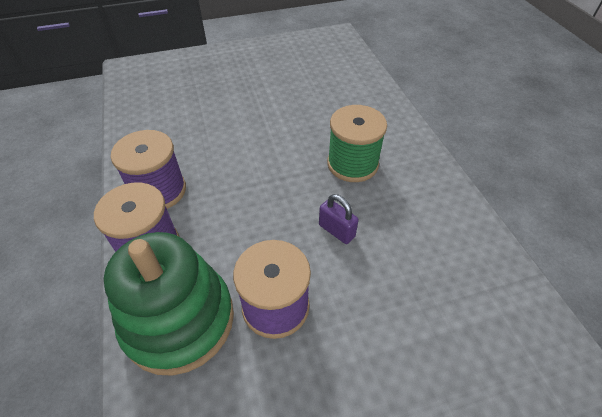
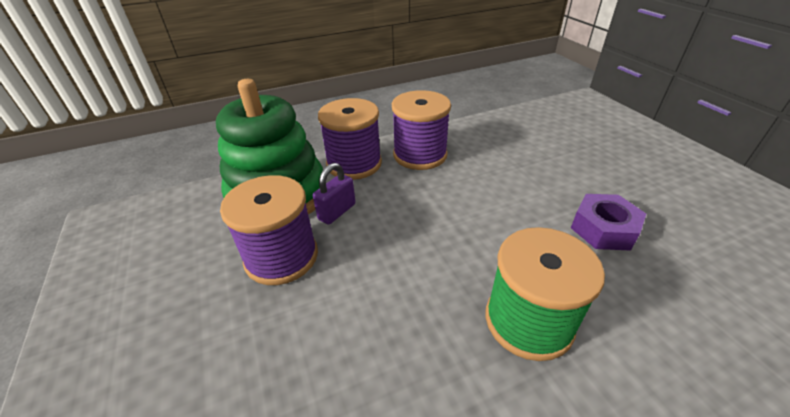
camera: 85 degrees right, 10 degrees down
purple padlock [319,194,359,244] -> purple padlock moved to [313,163,356,225]
none -> purple nut [571,194,646,251]

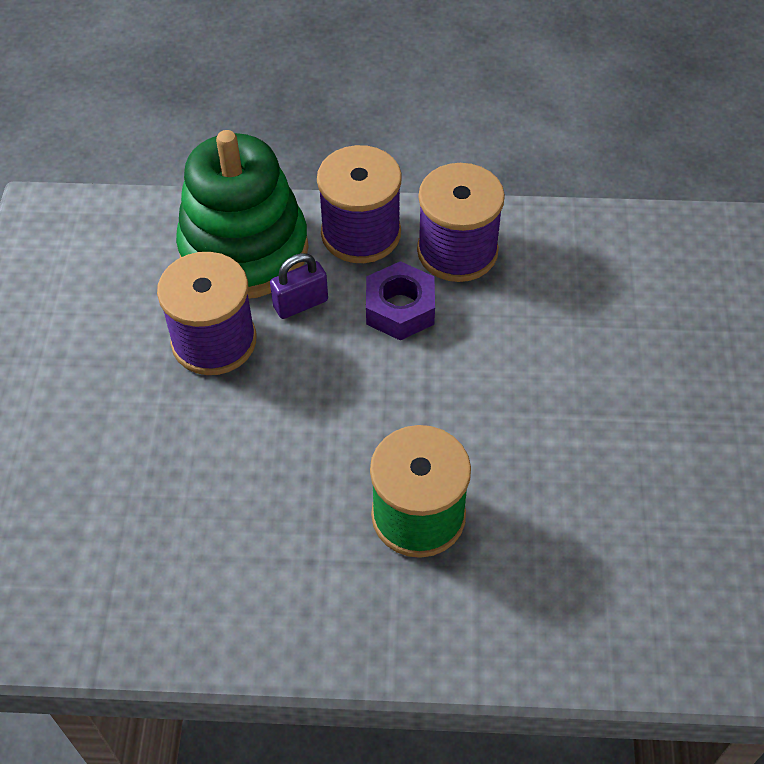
camera: 25 degrees right, 15 degrees up
purple nut [571,194,646,251] -> purple nut moved to [366,261,435,340]

